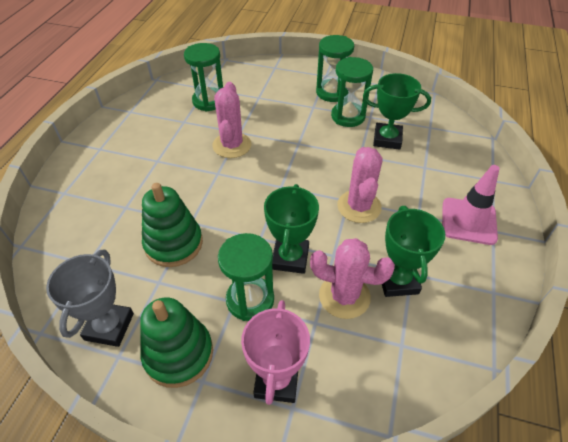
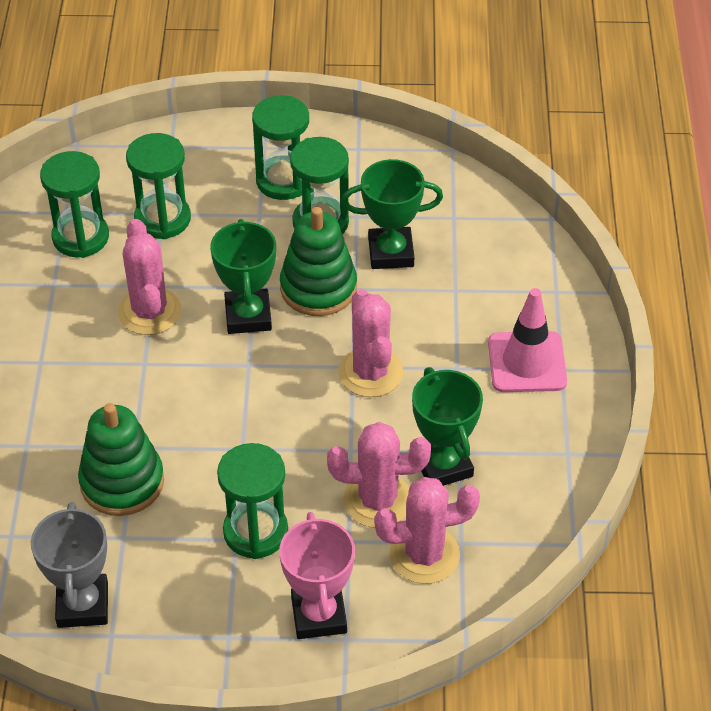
camera: 15 degrees left, 0 degrees up
green stacking toy [140,297,213,388] -> green stacking toy moved to [280,207,357,316]
green trophy [264,184,319,274] -> green trophy moved to [210,219,276,334]
none -> green hourglass [126,133,191,239]
none -> pink cactus [374,477,480,584]

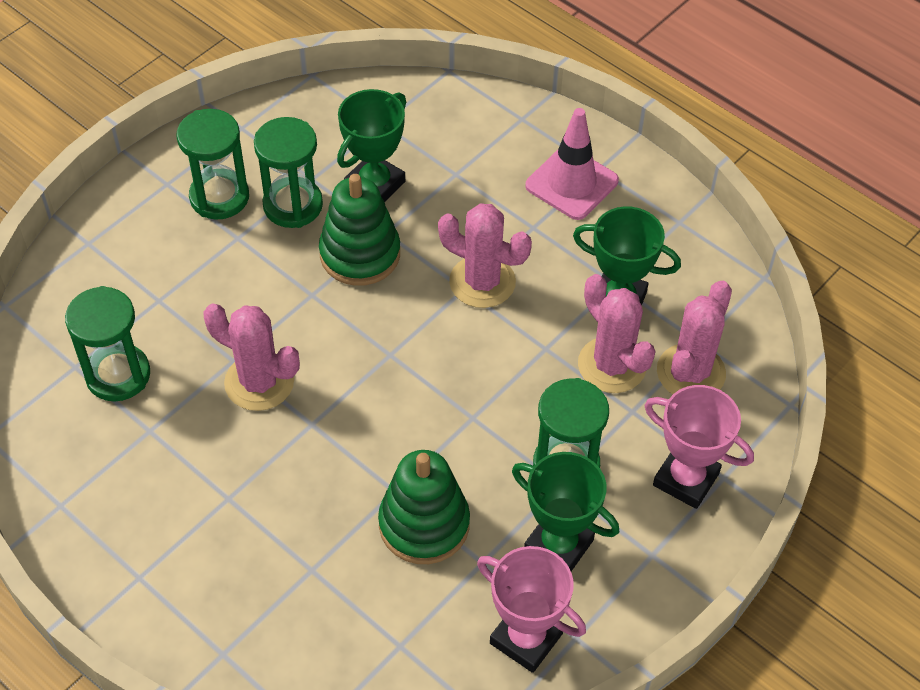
camera: 50 degrees left, 5 degrees up
grey trophy [31,502,108,628] -> pink trophy [477,546,586,673]
green hourglass [126,133,191,239] -> none
green trophy [210,219,276,334] -> green trophy moved to [512,452,619,571]
pink cactus [327,422,431,528] -> pink cactus turned 75 degrees counterclockwise [578,274,656,393]

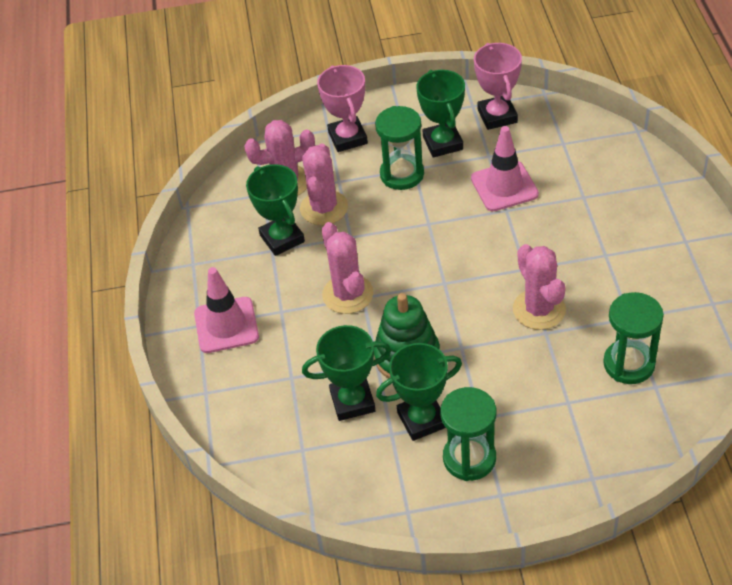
camera: 135 degrees left, 5 degrees down
green hourglass [254,117,323,228] -> green trophy [376,343,462,441]
green stacking toy [378,450,470,564] -> pink traffic cone [471,126,539,211]

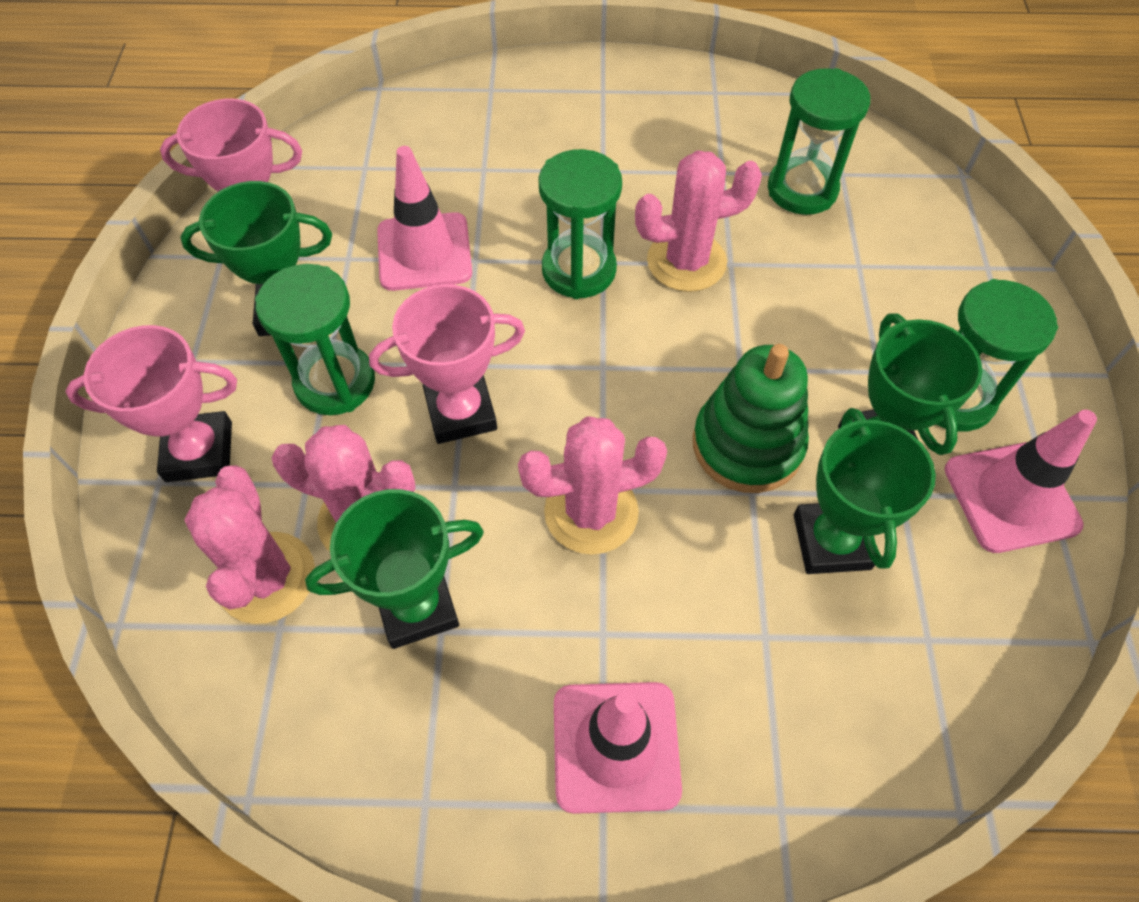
camera: 85 degrees left, 10 degrees up
none -> pink trophy [369,284,525,444]
none -> green hourglass [538,149,622,299]
none -> pink traffic cone [944,410,1097,553]

